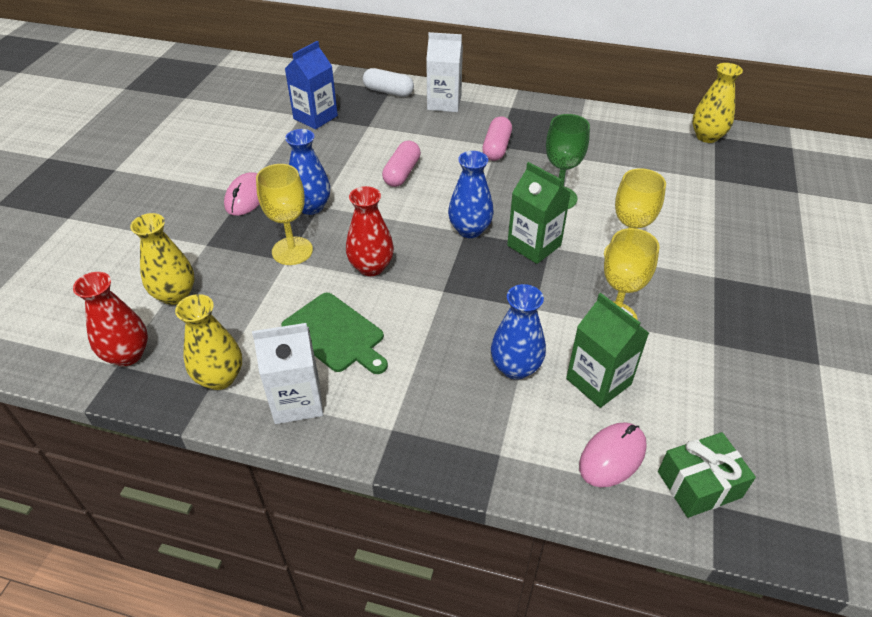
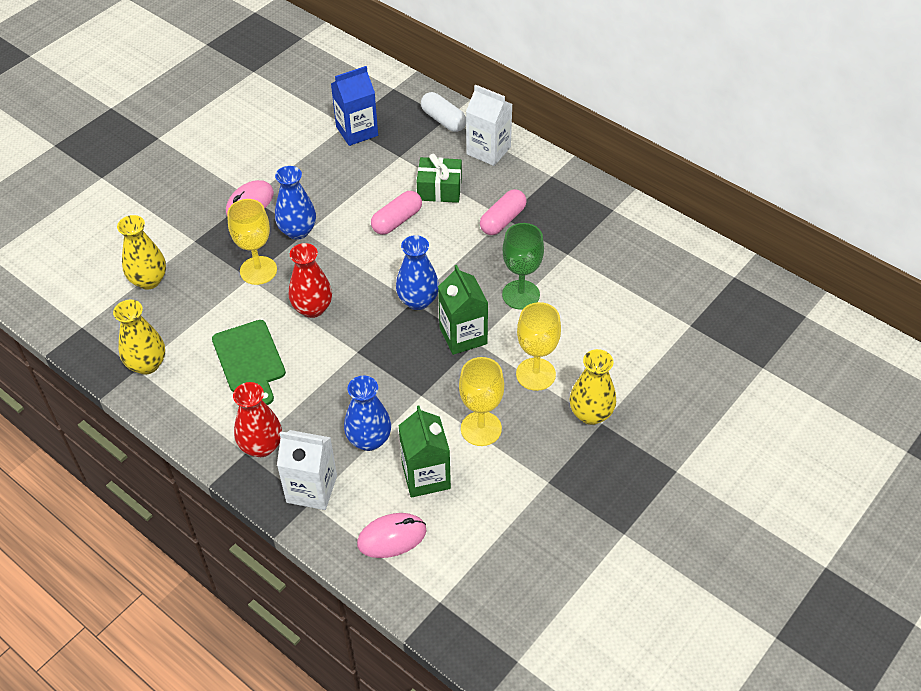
camera: 25 degrees right, 5 degrees up
red vase [73,272,148,366] -> red vase moved to [233,382,282,457]
white carton [252,323,323,424] -> white carton moved to [277,430,337,510]
green gift [658,432,756,518] -> green gift moved to [417,154,462,203]
yellow vase [692,63,743,143] -> yellow vase moved to [570,349,616,425]

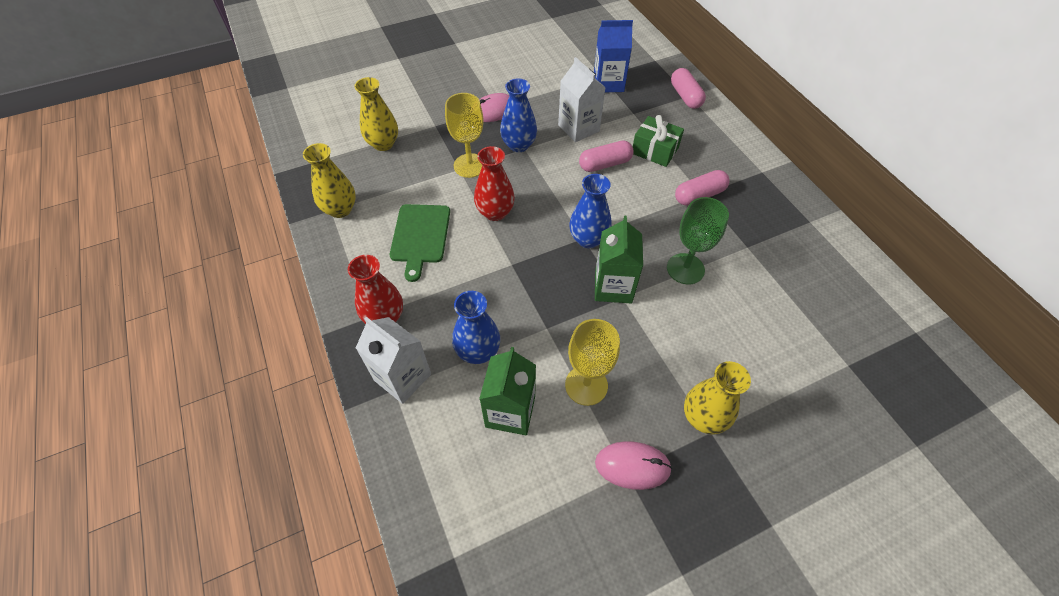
camera: 25 degrees right, 5 degrees up
pink mouse [357,513,426,558] -> pink mouse moved to [595,441,672,490]
white capsule [421,92,466,132] -> pink capsule [671,68,706,109]
white carton [466,84,512,166] -> white carton moved to [558,57,606,142]
yellow goblet [516,302,561,391] -> none

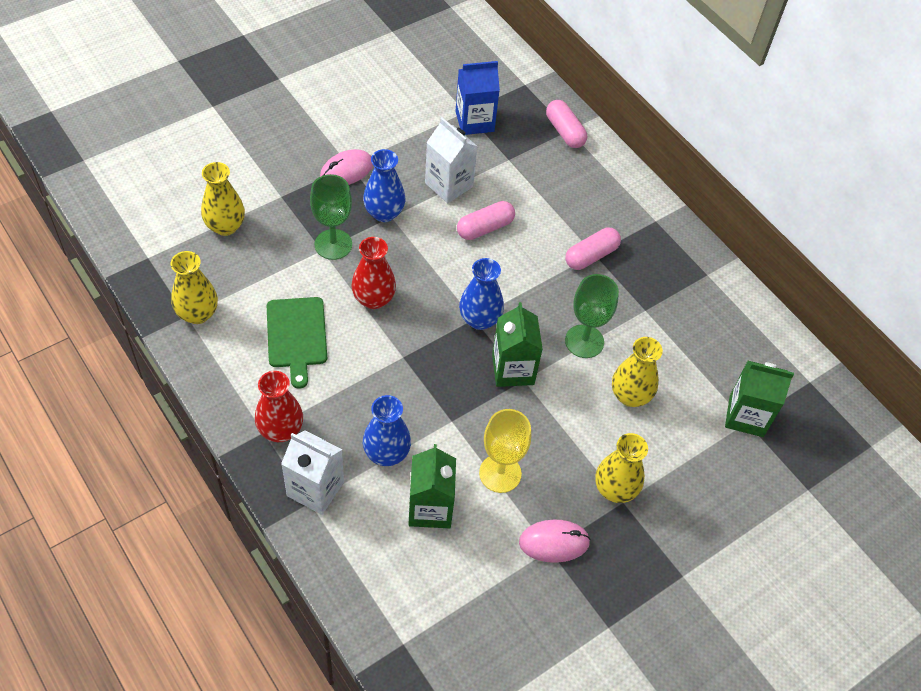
camera: 15 degrees left, 0 degrees up
yellow goblet [445,93,483,178] -> green goblet [310,174,352,260]
green gift [633,115,684,167] -> none
none -> yellow vase [612,337,663,407]
none -> green carton [725,360,794,437]

